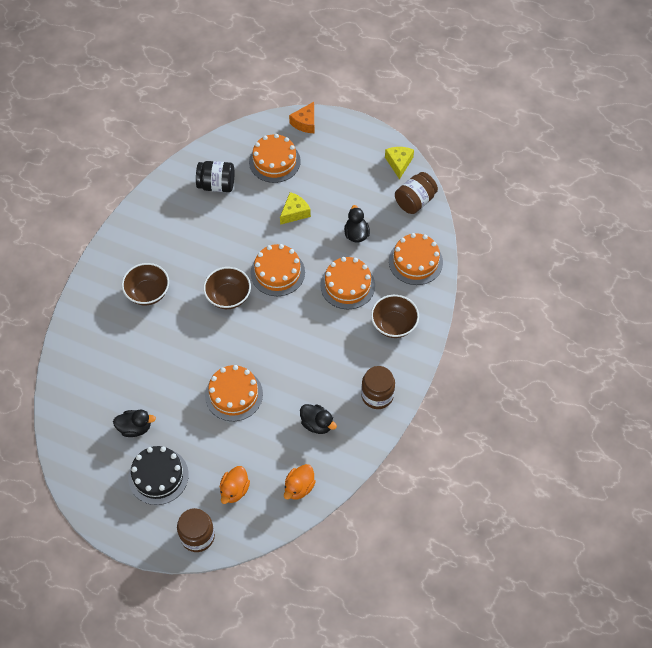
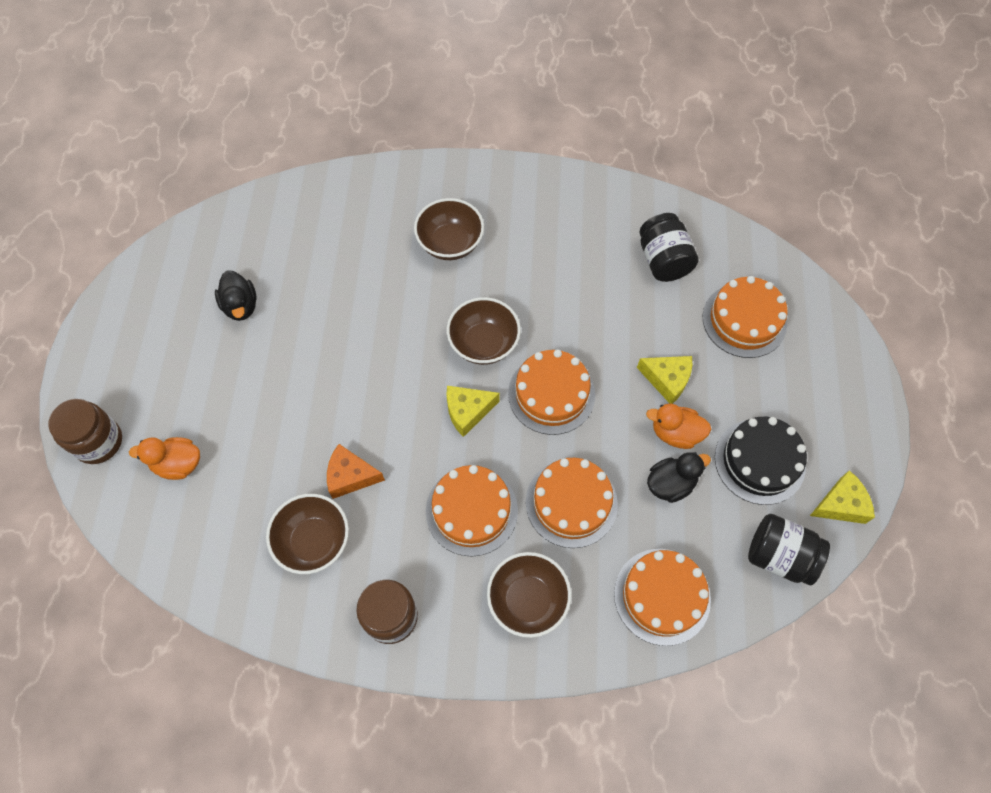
camera: 70 degrees right, 5 degrees up
black cake [128,446,189,505] -> black cake moved to [715,417,807,505]
orange cake [205,365,263,421] -> orange cake moved to [426,465,518,556]
orange duck [284,464,316,500] -> orange duck moved to [646,403,712,449]
orange cheese [289,102,314,133] -> orange cheese moved to [327,444,385,499]
black duck [300,404,337,434] -> brown bowl [266,494,349,574]
brown jar [395,172,438,214] -> black jar [748,514,830,585]
none -> yellow cheese [446,386,500,437]

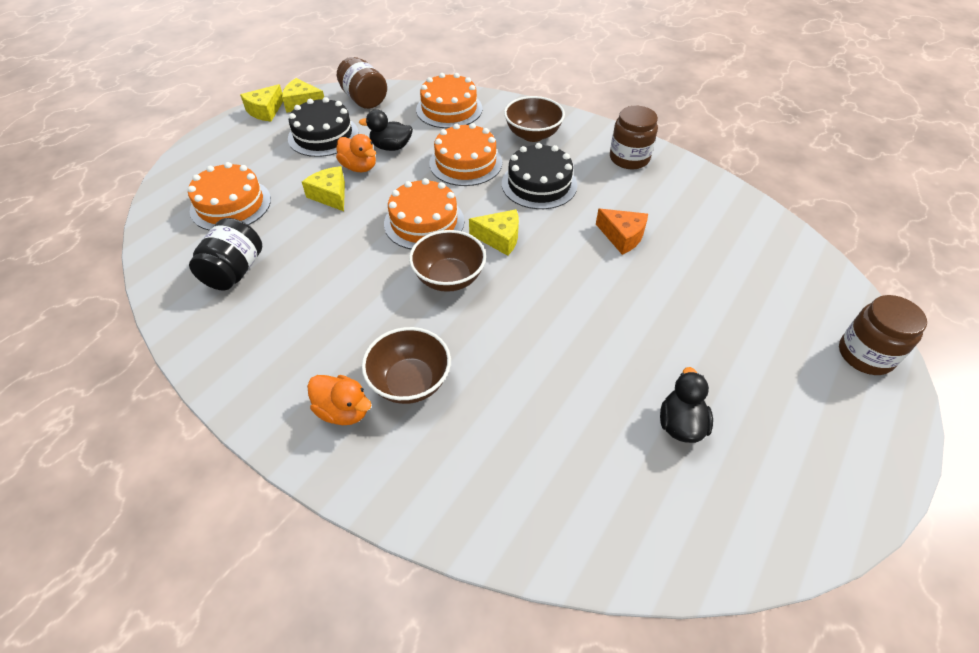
camera: 150 degrees left, 15 degrees down
orange duck [129,437,200,480] -> orange duck moved to [307,375,372,425]
brown bowl [266,494,349,574] -> none
orange cake [426,465,518,556] -> black cake [502,143,577,209]
black jar [748,514,830,585] -> brown jar [337,57,387,109]
none -> yellow cheese [240,84,283,121]

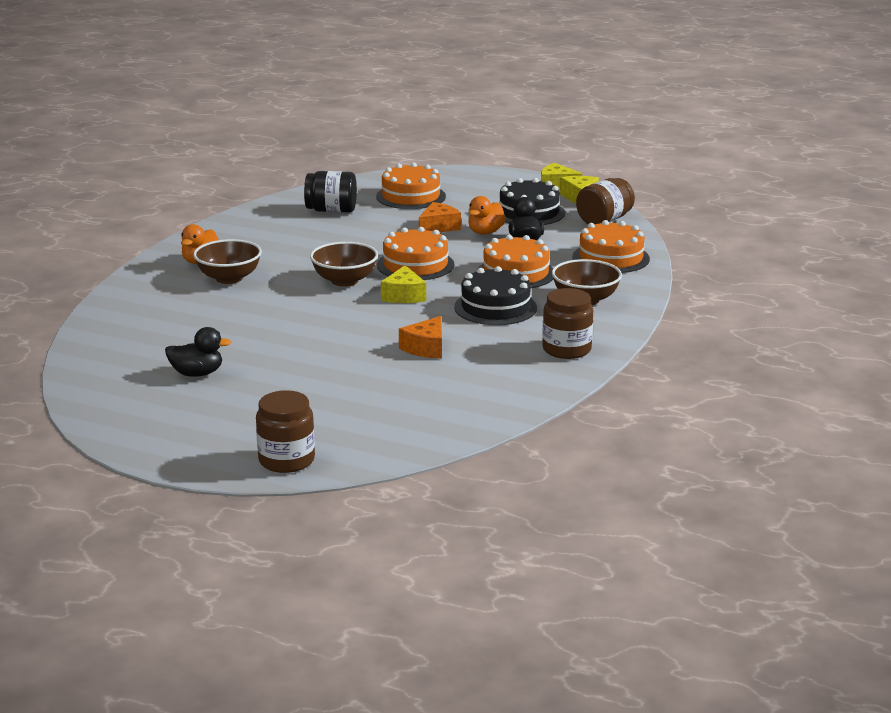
camera: 80 degrees right, 25 degrees down
yellow cheese [302,166,345,211] -> orange cheese [419,202,461,232]

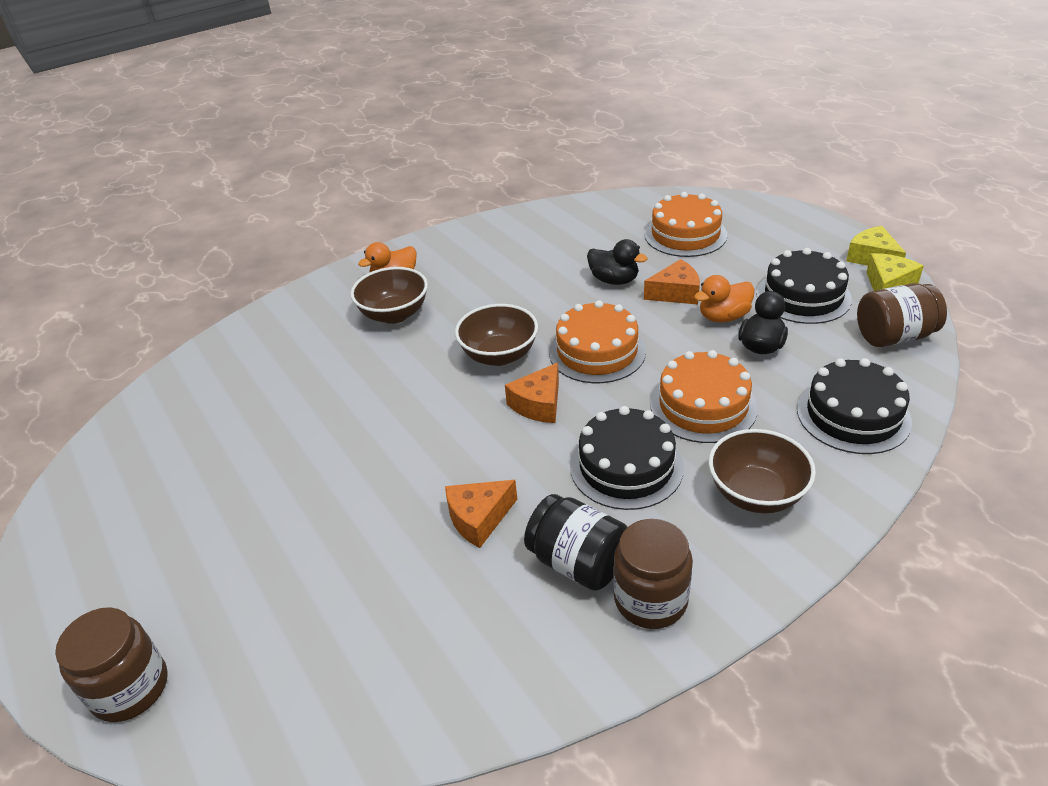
camera: 35 degrees right, 15 degrees up
black duck [165,327,231,377] -> black duck moved to [587,239,648,285]
black jar [304,171,357,212] -> black jar moved to [524,494,627,591]
yellow cheese [381,265,426,303] -> orange cheese [505,363,559,423]
orange cake [573,220,650,273] -> black cake [797,358,912,454]

